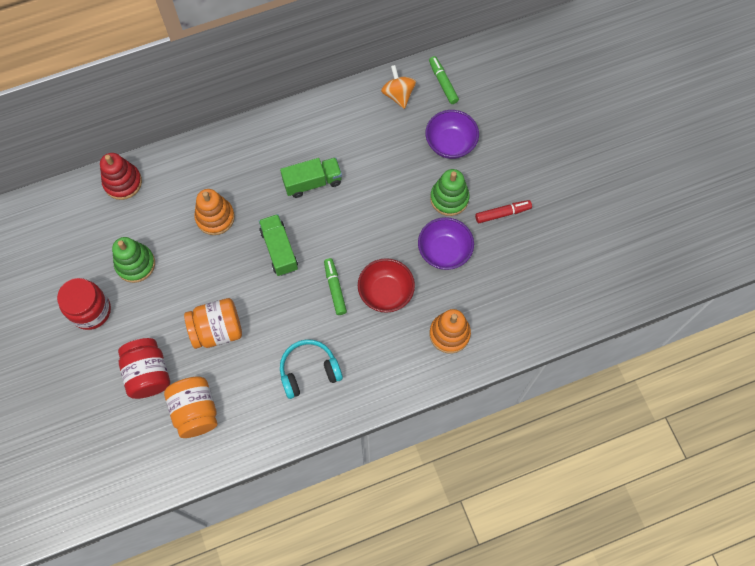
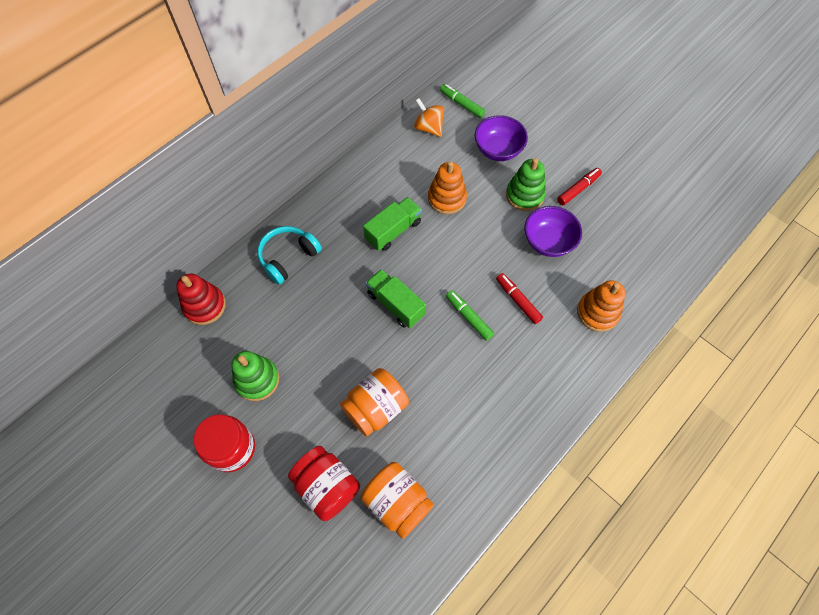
camera: 25 degrees left, 5 degrees down
orange stacking toy [194,189,235,235] -> orange stacking toy moved to [428,161,467,214]
turquoise headphones [280,339,343,399] -> turquoise headphones moved to [257,226,322,285]
red bowl [358,258,415,313] -> red marker [496,273,543,324]

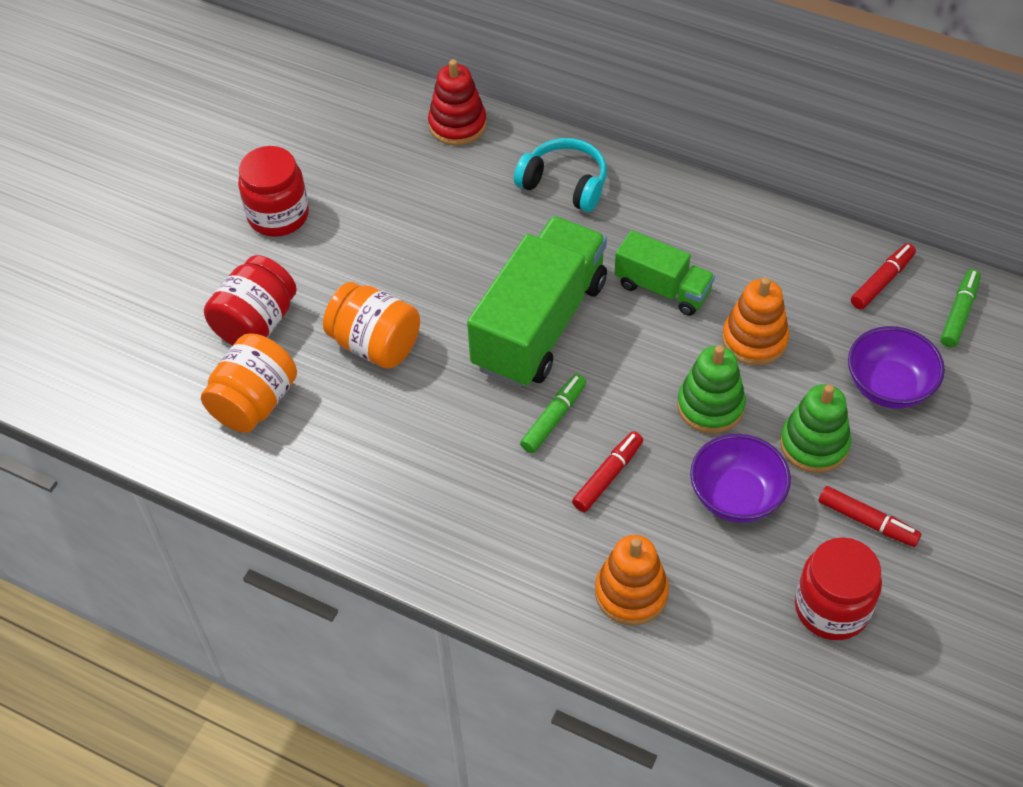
camera: 75 degrees right, 10 degrees down
green stacking toy [232,351,279,401] -> green stacking toy moved to [677,345,746,434]
green truck [366,269,426,328] -> green truck [467,216,607,388], size x1.83
orange spinning top [414,98,444,137] -> red marker [851,243,916,309]
none -> red jar [795,537,882,640]

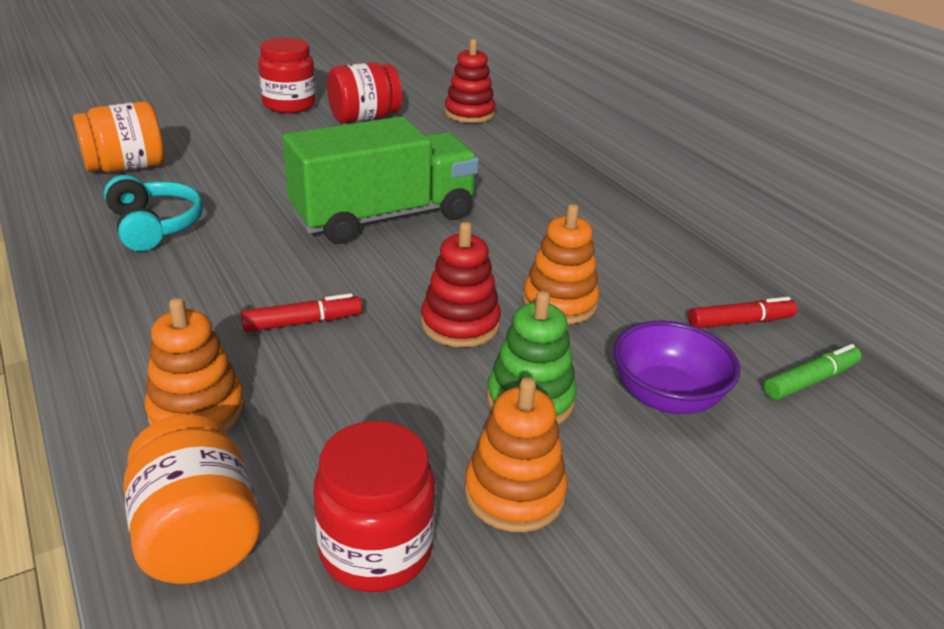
camera: 30 degrees right, 20 degrees down
red jar [204,255,297,346] -> red jar moved to [327,62,402,123]
orange jar [323,282,420,369] -> orange jar moved to [123,414,261,584]
turquoise headphones [514,138,607,212] -> turquoise headphones moved to [104,175,203,251]
green marker [520,374,586,453] -> none
green truck [615,230,715,316] -> none
green stacking toy [677,345,746,434] -> red stacking toy [421,222,501,347]
purple bowl [690,434,791,523] -> none
red marker [818,486,922,547] -> orange stacking toy [465,377,568,532]

